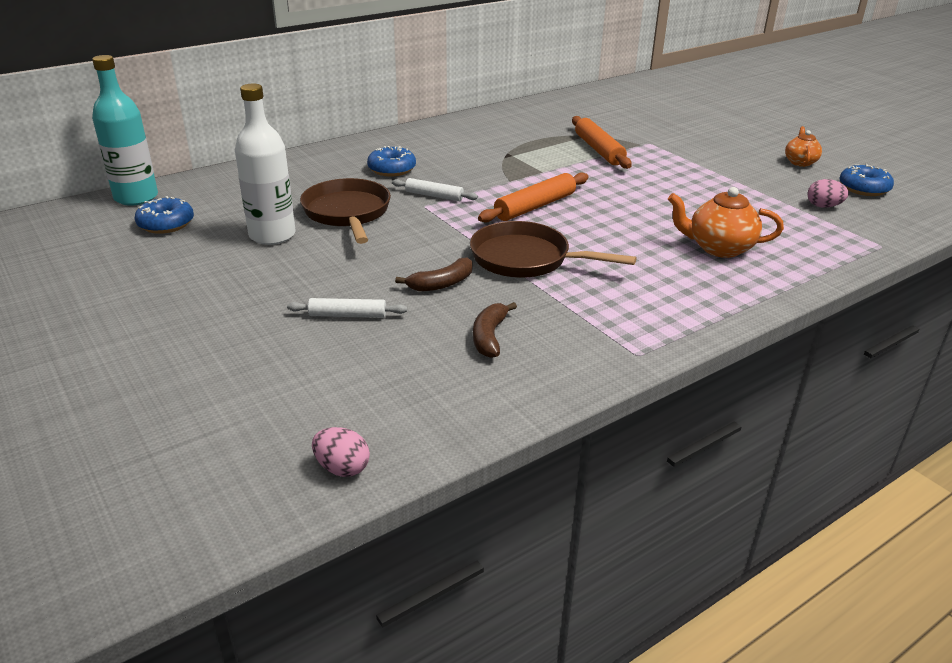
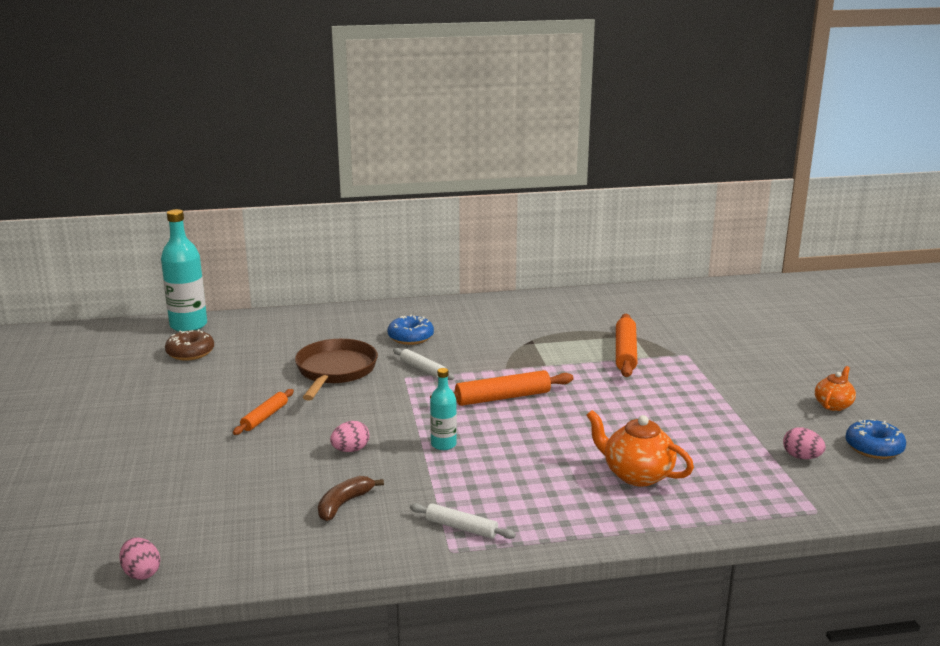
camera: 25 degrees right, 10 degrees down
blue donut [135,196,194,234] -> brown donut [165,329,214,361]
white bottle [235,84,295,245] -> none
white rolling pin [287,298,407,318] -> white rolling pin moved to [410,503,516,539]
brown banana [395,257,473,292] -> pink egg [330,421,369,452]
brown pan [470,221,636,278] -> turquoise bottle [430,368,457,450]
none -> orange rolling pin [233,389,294,435]

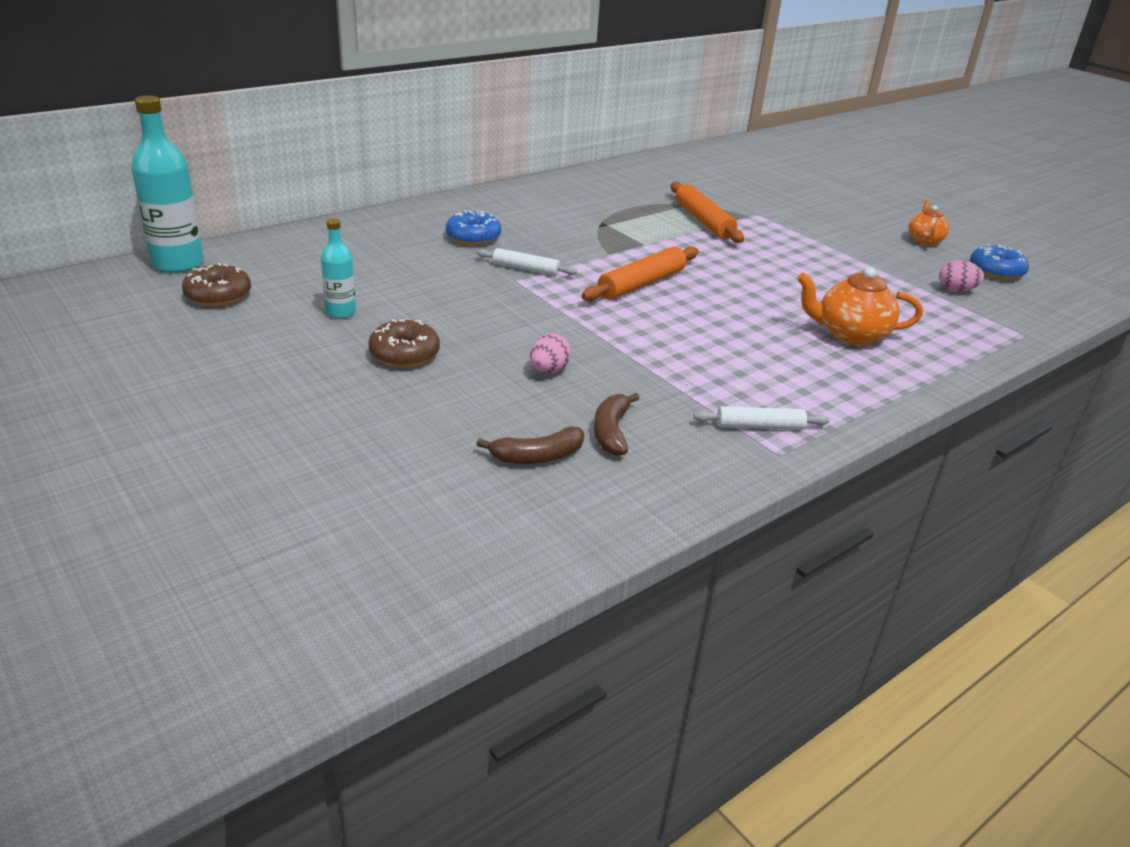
camera: 30 degrees left, 10 degrees up
pink egg [119,537,160,580] -> none
orange rolling pin [233,389,294,435] -> brown donut [368,319,440,368]
brown pan [295,339,378,401] -> none
turquoise bottle [430,368,457,450] -> turquoise bottle moved to [321,218,356,319]
none -> brown banana [476,426,584,464]

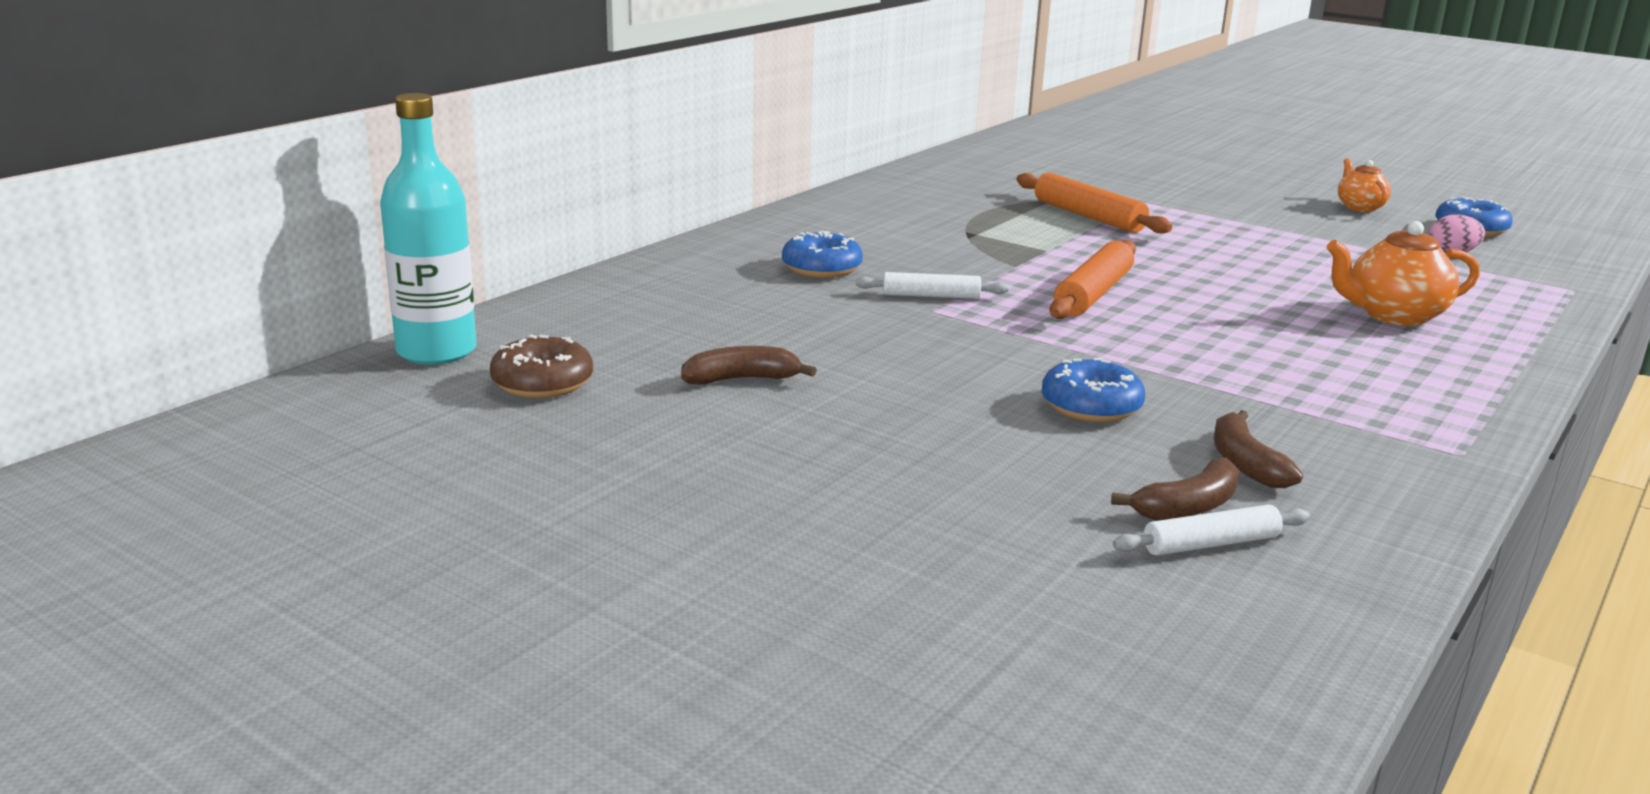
camera: 15 degrees left, 10 degrees down
turquoise bottle [321,218,356,319] -> brown banana [681,346,817,385]
brown donut [368,319,440,368] -> none
pink egg [530,333,571,373] -> blue donut [1042,358,1145,422]
white rolling pin [694,406,830,430] -> white rolling pin moved to [1113,504,1310,556]

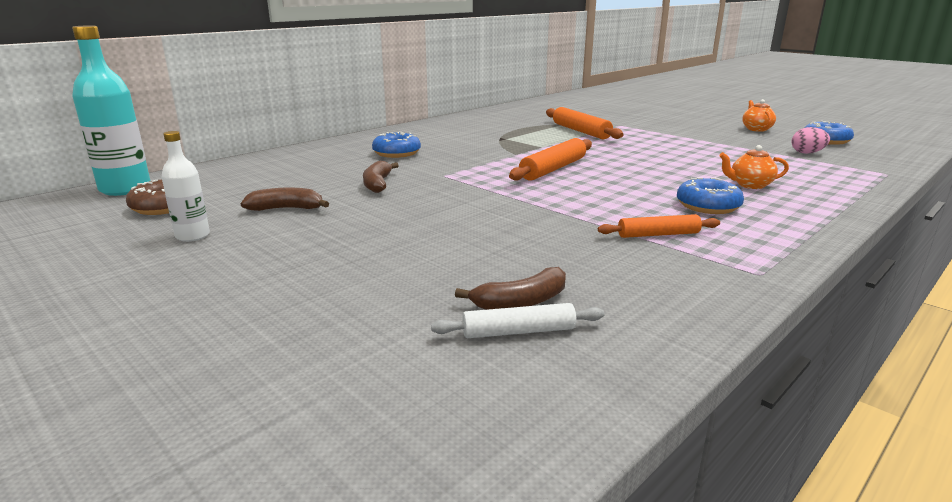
camera: 10 degrees right, 0 degrees up
white rolling pin [856,272,1008,299] -> none
blue donut [1042,358,1145,422] -> blue donut moved to [677,178,744,214]
brown banana [1214,410,1303,488] -> brown banana moved to [363,161,399,193]
orange teapot [1327,221,1480,326] -> orange teapot [719,145,789,189], size x0.63
none -> white bottle [162,131,210,242]
none -> orange rolling pin [598,214,720,238]

